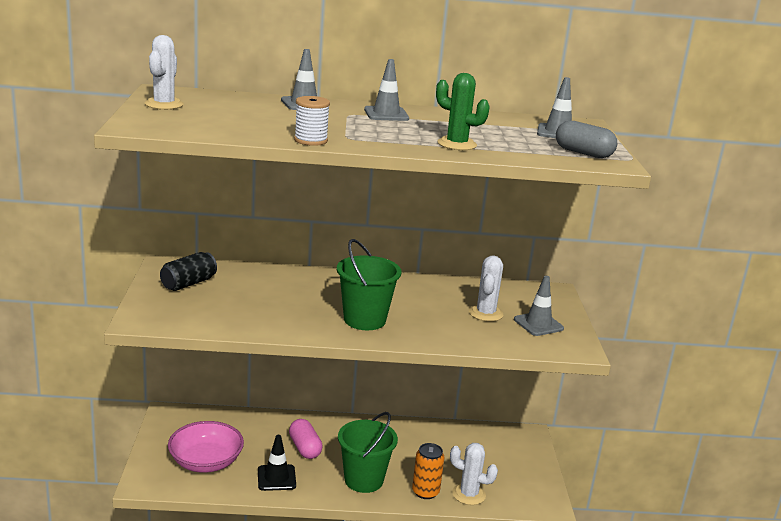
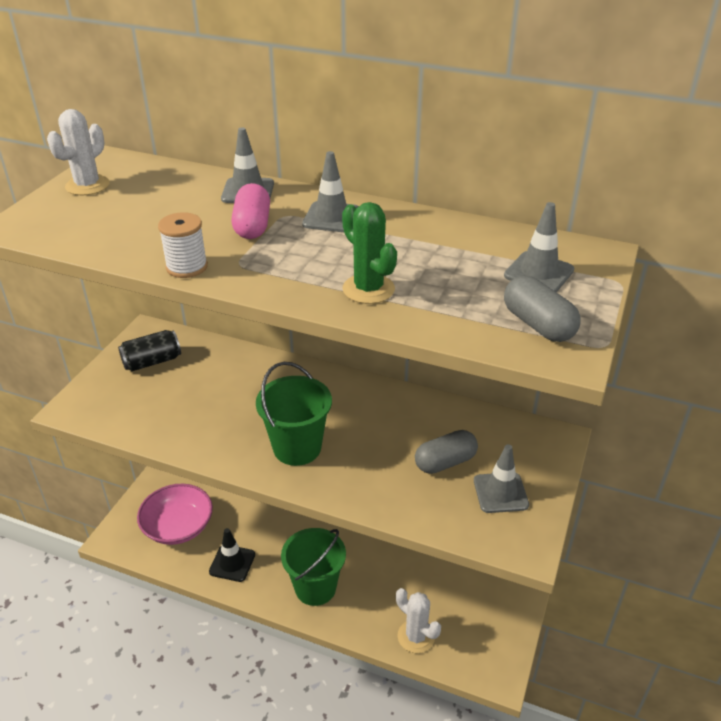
camera: 25 degrees right, 15 degrees up
pink capsule [289,419,323,459] -> pink capsule moved to [232,183,270,239]
orange can [412,443,444,499] -> none
white cactus [469,256,503,321] -> grey capsule [415,430,478,474]

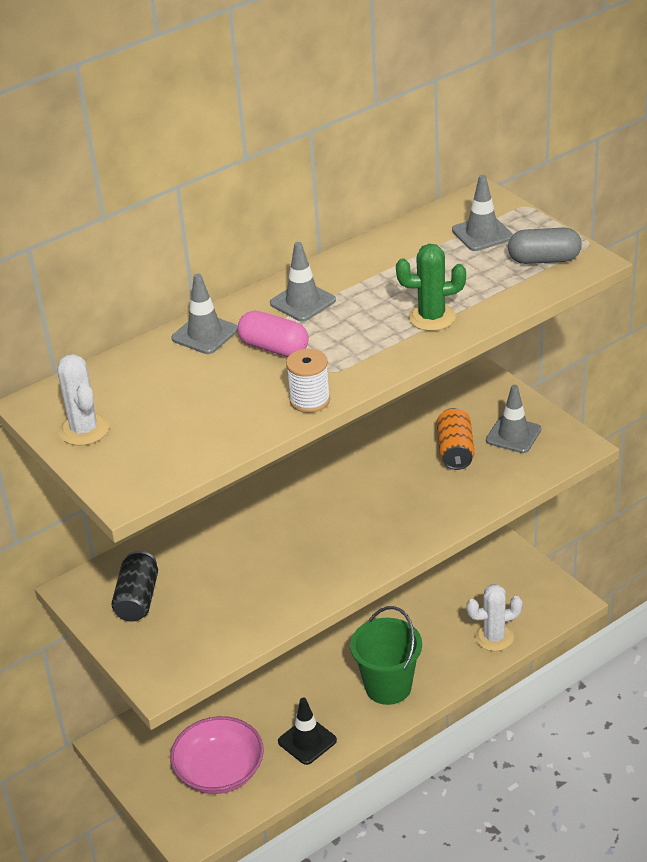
camera: 55 degrees left, 0 degrees up
green bucket [256,362,332,466] -> none
grey capsule [415,430,478,474] -> orange can [437,408,474,470]

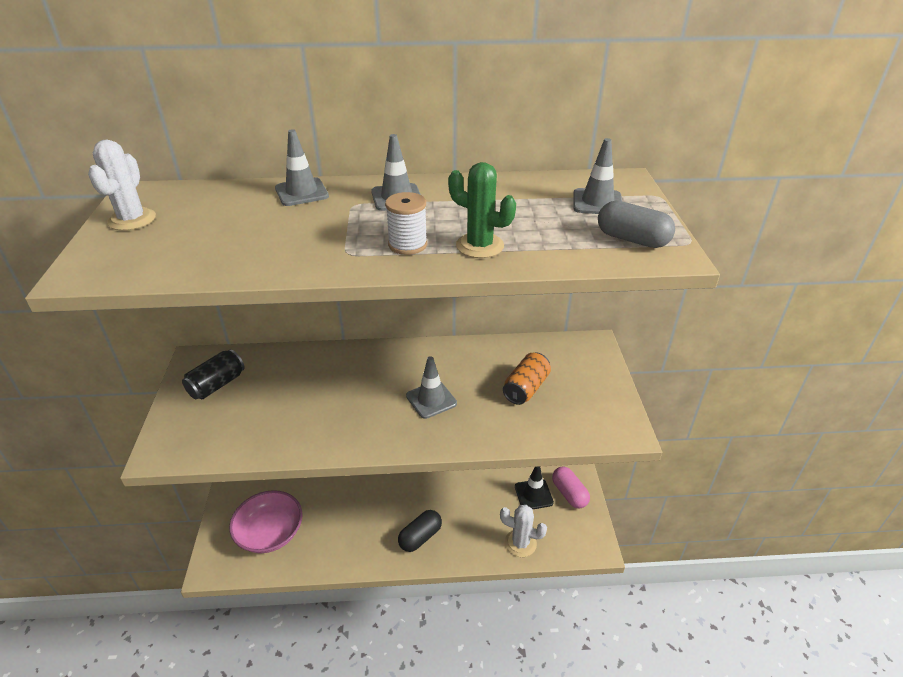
camera: 30 degrees right, 0 degrees up
pink capsule [237,311,309,357] -> pink capsule moved to [552,467,590,508]
black traffic cone [278,698,337,765] -> black traffic cone moved to [515,466,554,509]
white spool [286,349,330,413] -> white spool moved to [385,192,427,255]
green bucket [350,606,422,705] -> black capsule [398,510,442,552]
grey traffic cone [486,385,541,453] -> grey traffic cone moved to [406,356,457,419]

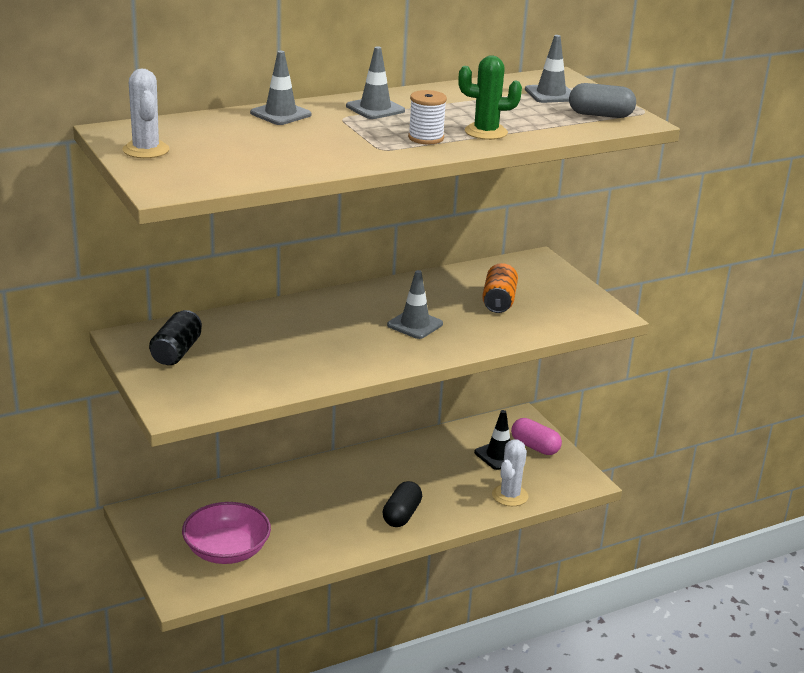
camera: 25 degrees left, 10 degrees down
white cactus [500,505,547,557] -> white cactus turned 60 degrees counterclockwise [492,439,528,506]

